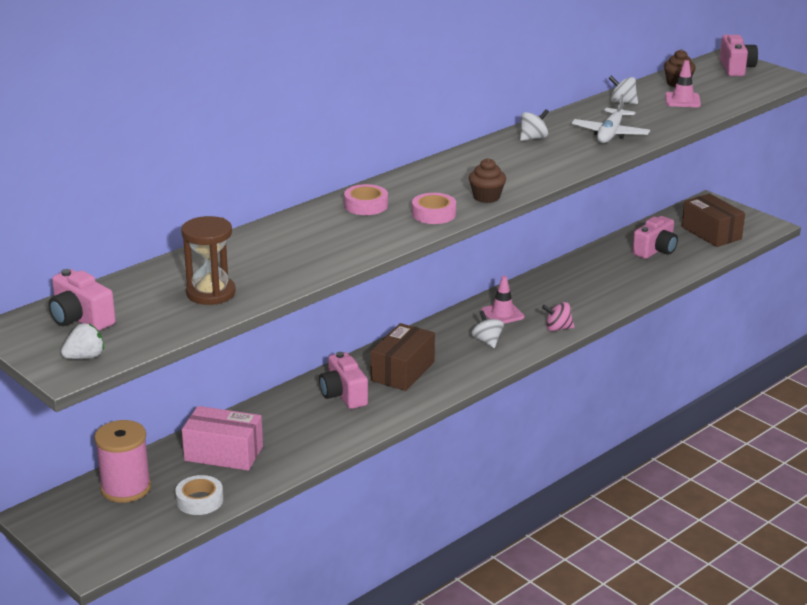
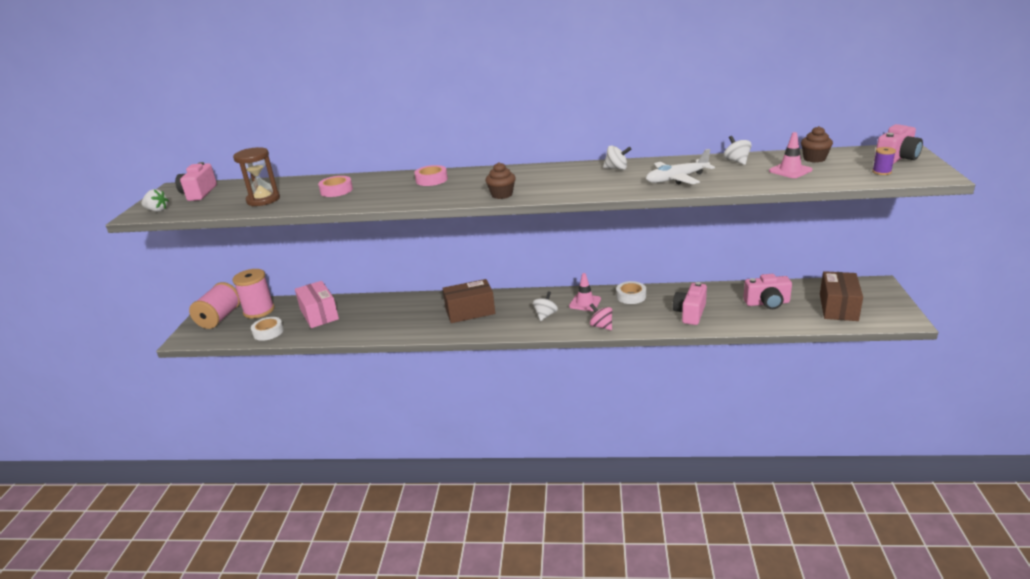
camera: 50 degrees right, 0 degrees up
pink camera [319,352,368,409] -> pink camera moved to [673,282,707,325]
pink tape [412,193,456,224] -> pink tape moved to [318,176,353,197]
none -> pink spool [189,282,240,329]
none -> white tape [616,281,646,304]
none -> purple spool [872,147,896,175]

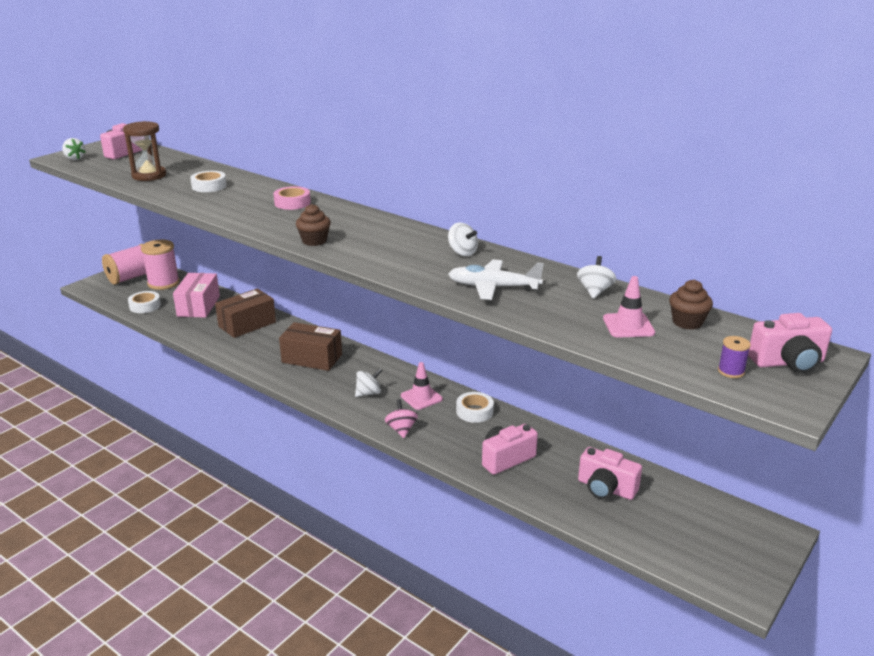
camera: 30 degrees right, 0 degrees up
pink tape [318,176,353,197] -> white tape [190,171,227,192]
brown box [820,271,863,321] -> brown box moved to [215,289,276,338]

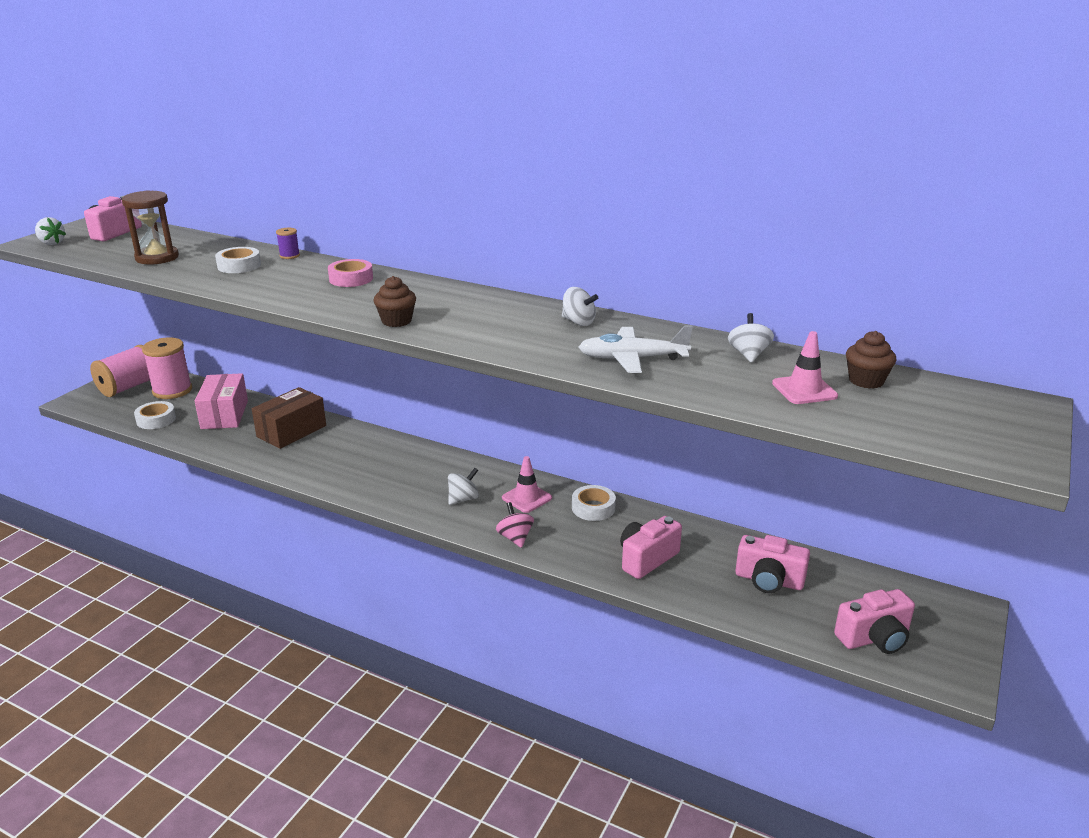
camera: 10 degrees left, 0 degrees up
brown box [279,322,342,371] -> none
purple spool [718,336,751,378] -> purple spool moved to [276,228,300,259]
pink camera [748,313,832,373] -> pink camera moved to [834,589,915,654]

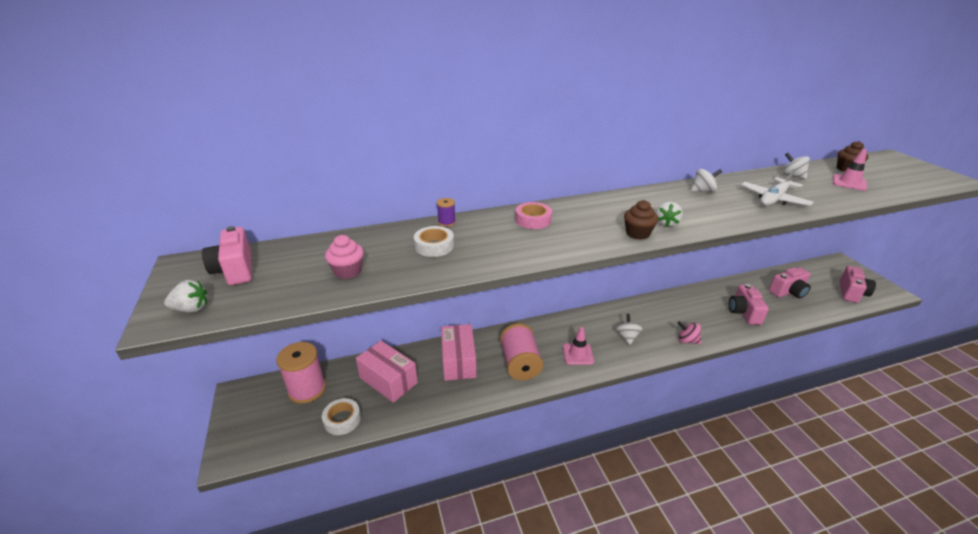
camera: 45 degrees left, 5 degrees up
pink spool [90,345,150,397] -> pink spool moved to [500,323,543,381]
brown hourglass [122,190,179,265] -> pink cupcake [325,235,364,279]
brown box [252,387,326,449] -> pink box [441,324,476,381]
pink traffic cone [502,456,552,513] -> pink traffic cone moved to [563,327,594,365]
white tape [572,485,616,521] -> none
none -> white strawberry [656,202,683,227]

